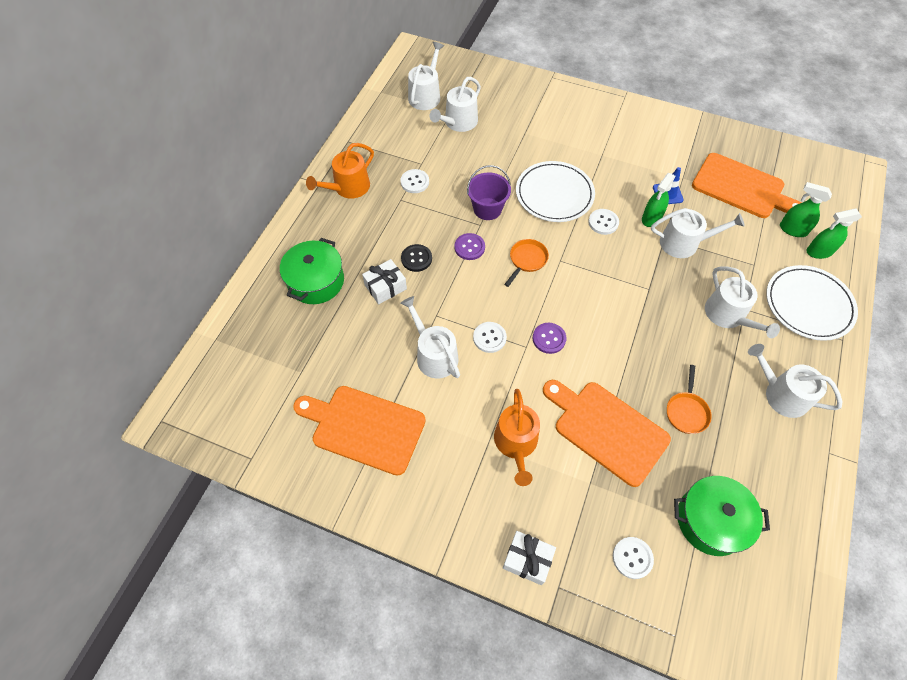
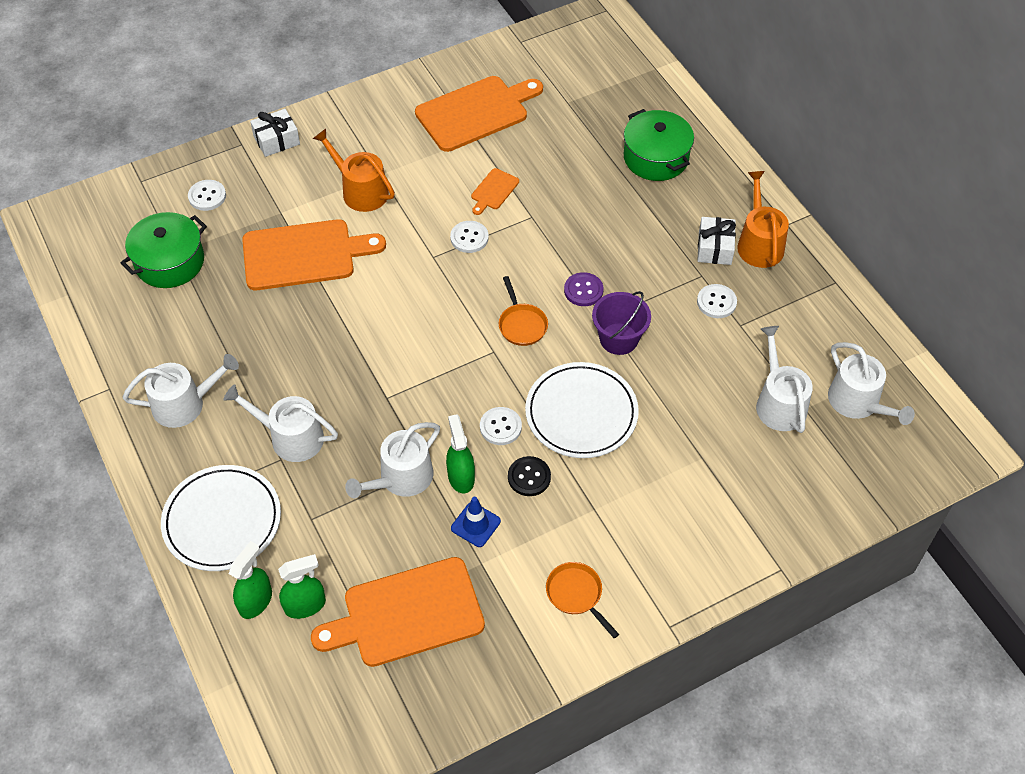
camera: 130 degrees right, 5 degrees down
white gift [362,259,407,304] -> white gift moved to [697,217,736,265]
white watering can [400,296,460,379] -> orange cutting board [471,168,519,215]
black button [401,244,432,272] -> black button moved to [508,456,551,496]
purple button [533,323,566,354] -> none
orange pan [667,365,712,434] -> orange pan moved to [546,562,619,638]

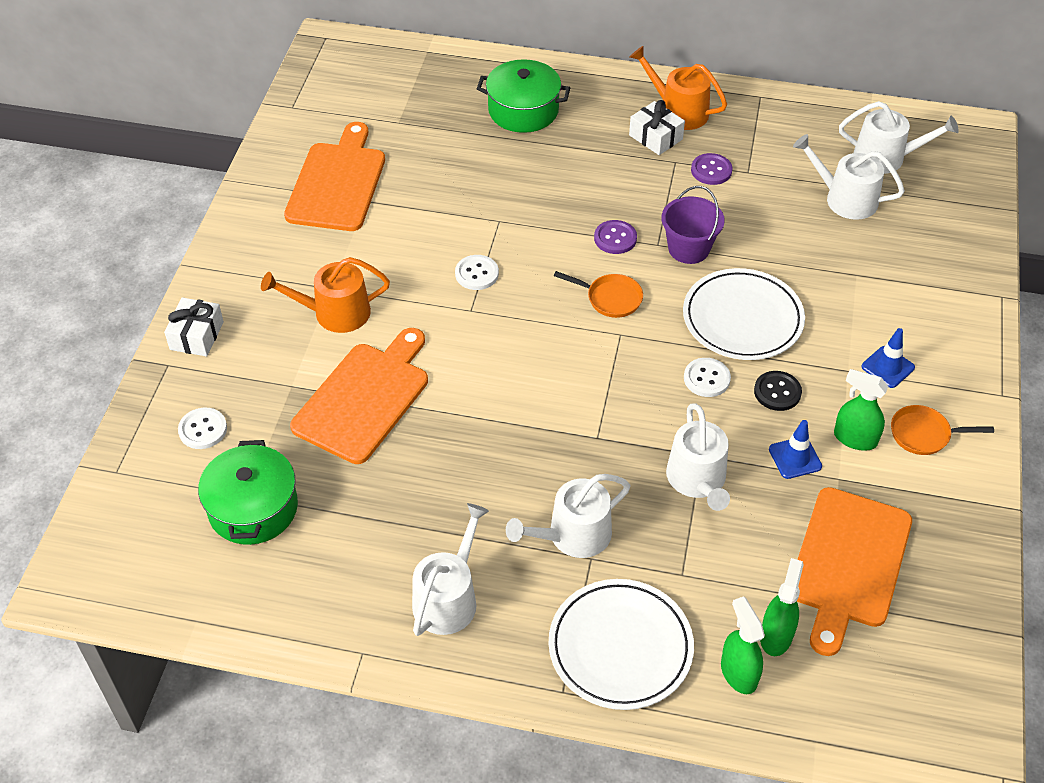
camera: 50 degrees left, 5 degrees down
green spray bottle [446,414,475,494] -> green spray bottle moved to [834,369,888,451]
orange cutting board [471,168,519,215] -> none
white button [697,284,737,318] -> purple button [691,153,733,185]
none -> blue traffic cone [862,328,915,388]

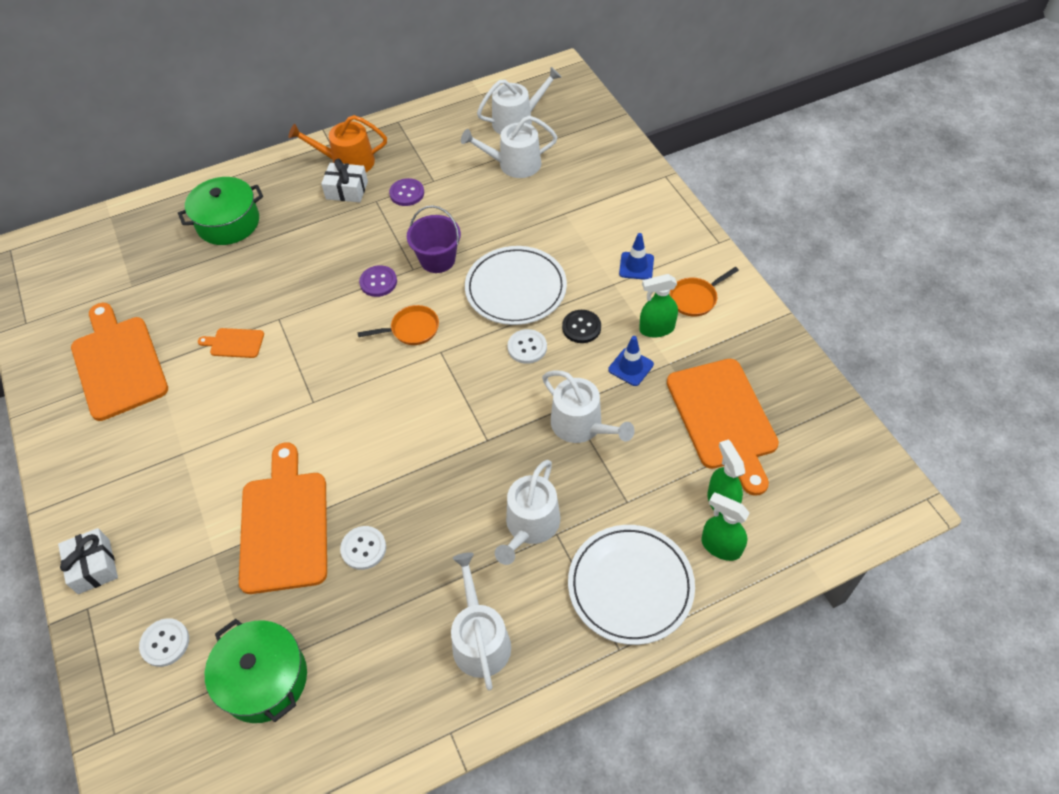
camera: 35 degrees left, 5 degrees up
orange watering can [261,257,390,333] -> none
white button [455,255,499,290] -> white button moved to [340,526,386,570]
none -> orange cutting board [198,328,264,358]

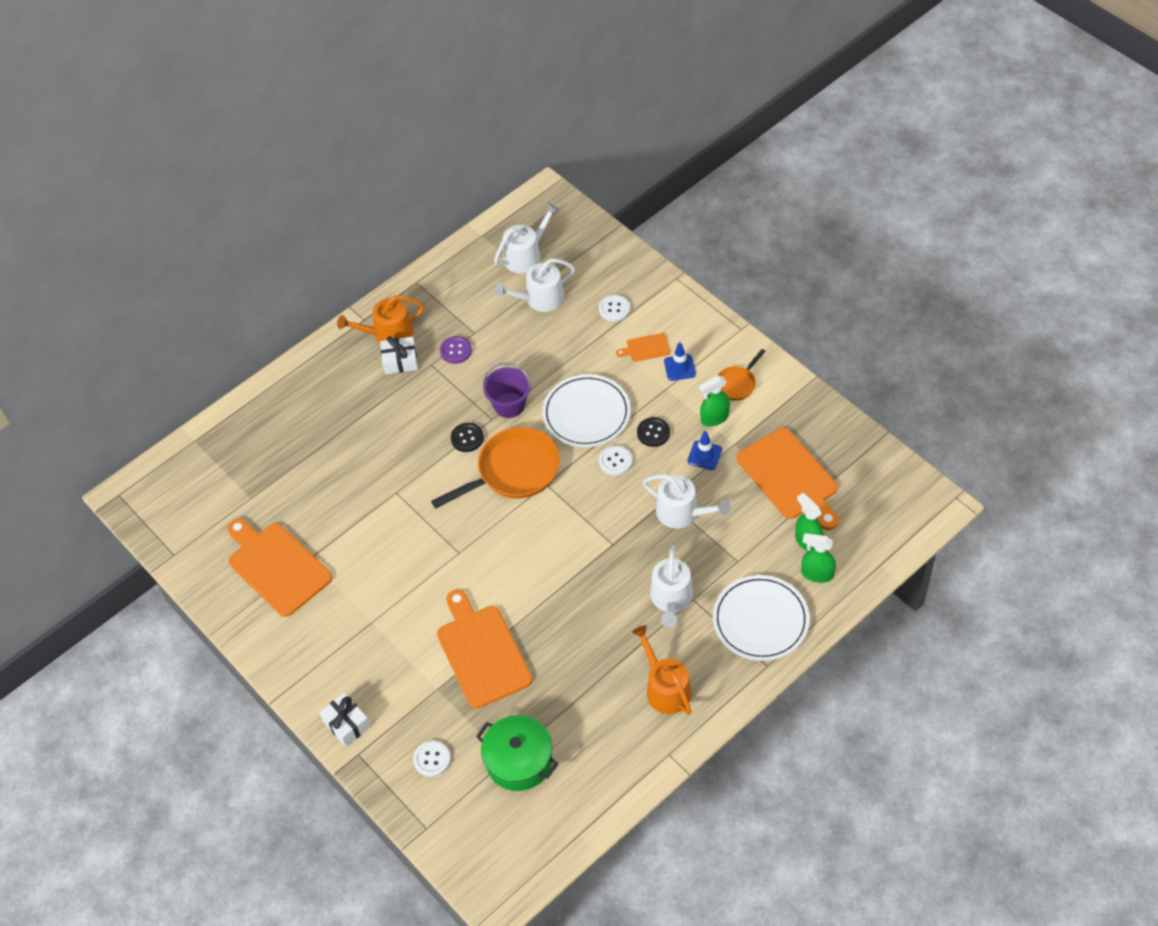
camera: 15 degrees left, 0 degrees up
green pot [178,177,263,245] -> none
orange cutting board [198,328,264,358] -> orange cutting board moved to [616,333,670,362]
white button [340,526,386,570] -> white button moved to [599,295,630,322]
orange pan [357,305,439,345] -> orange pan [431,427,560,508], size x1.98
purple button [359,265,397,297] -> black button [451,423,484,452]
white watering can [451,552,511,690] -> orange watering can [632,625,691,715]

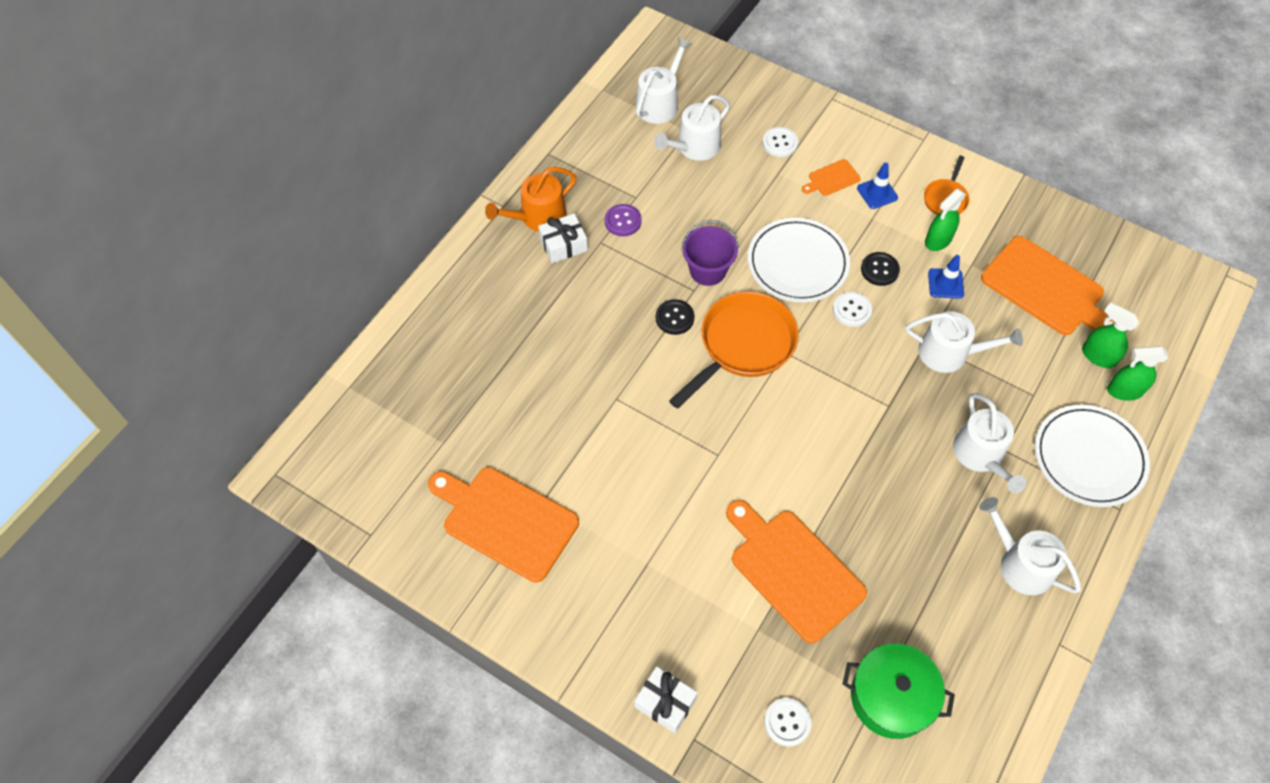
camera: 20 degrees left, 5 degrees up
orange watering can [632,625,691,715] -> white watering can [979,497,1081,595]

